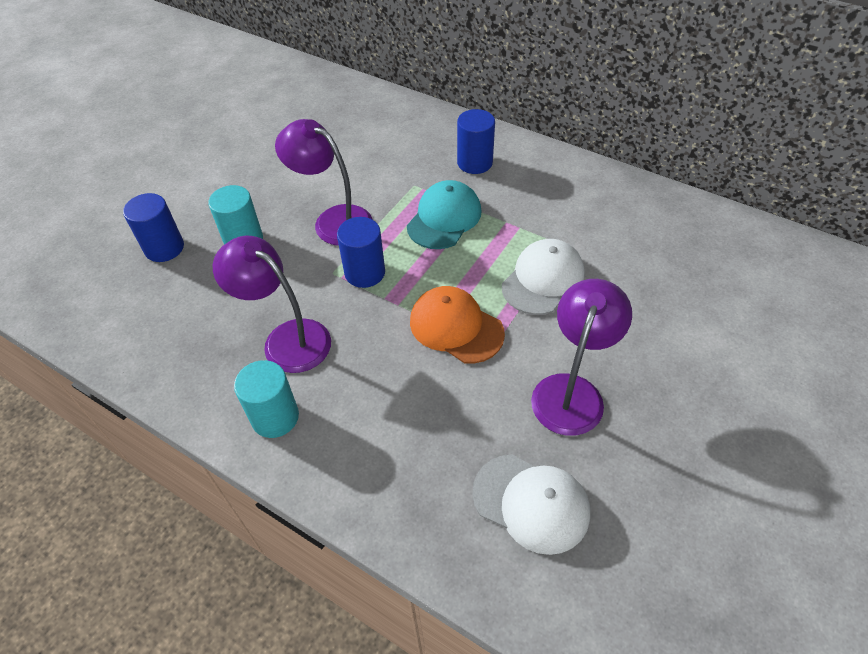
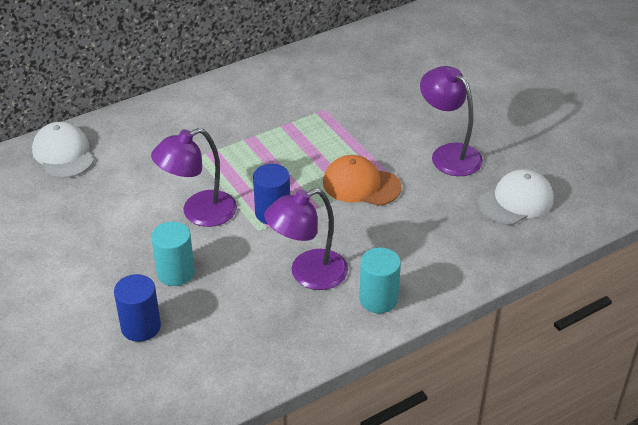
camera: 65 degrees left, 10 degrees down
turquoise cap [407,180,482,249] -> none
orange cap [410,286,505,364] -> orange cap turned 45 degrees clockwise [323,155,401,206]
blue cylinder [457,109,495,174] -> none
white cap [502,239,585,315] -> white cap moved to [32,122,94,178]

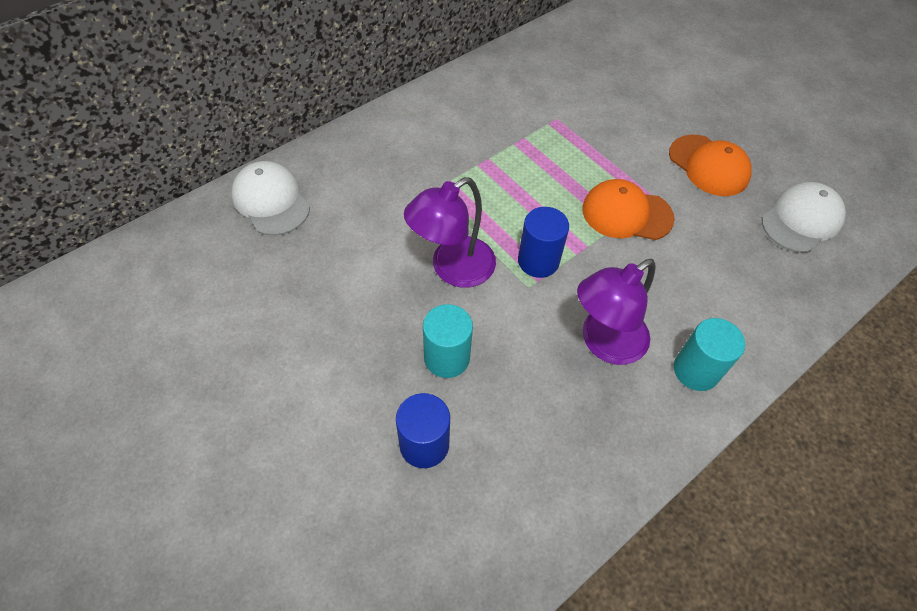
camera: 10 degrees left, 15 degrees up
purple lamp [420,66,483,176] -> orange cap [669,135,752,196]

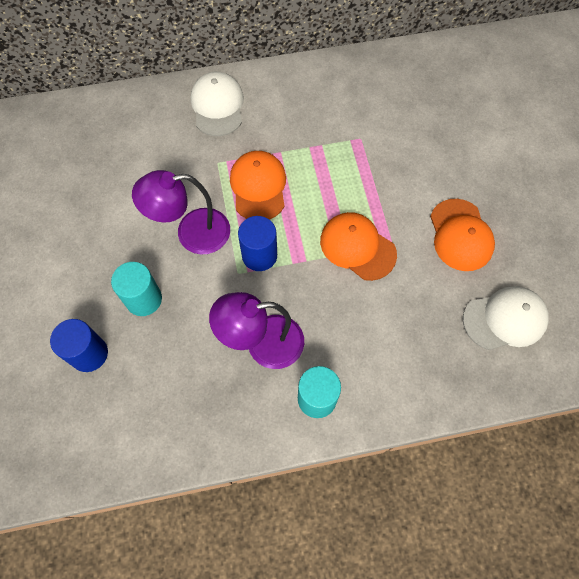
camera: 30 degrees right, 10 degrees up
white cap [231,161,310,236] -> white cap moved to [191,72,244,136]
none -> orange cap [230,151,286,220]

